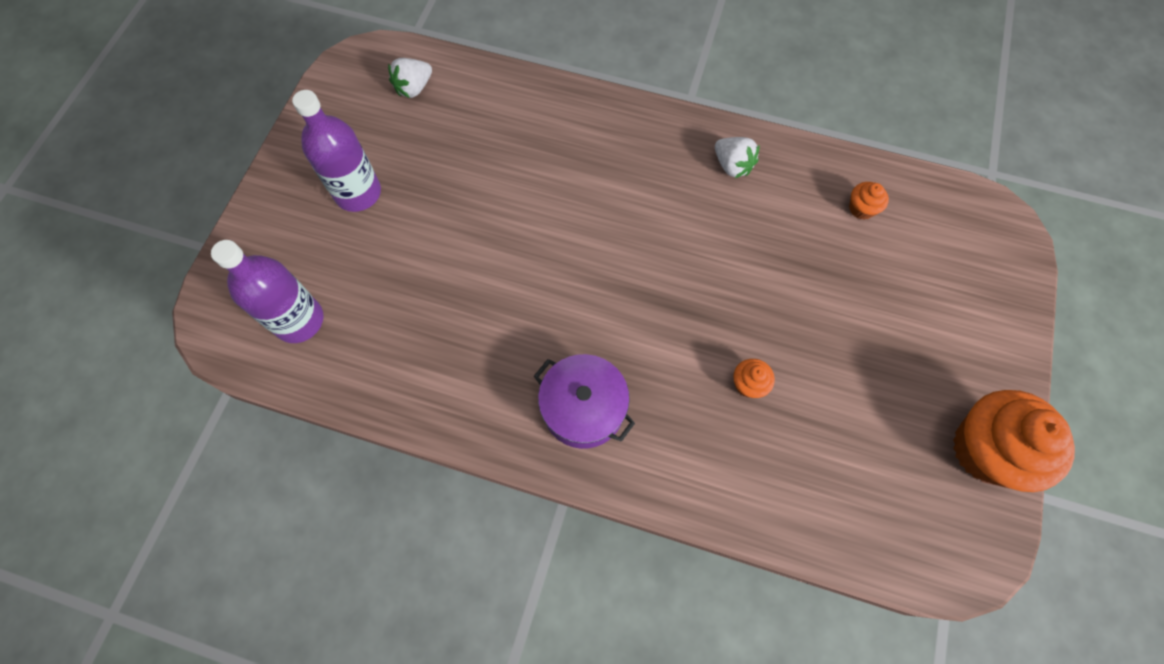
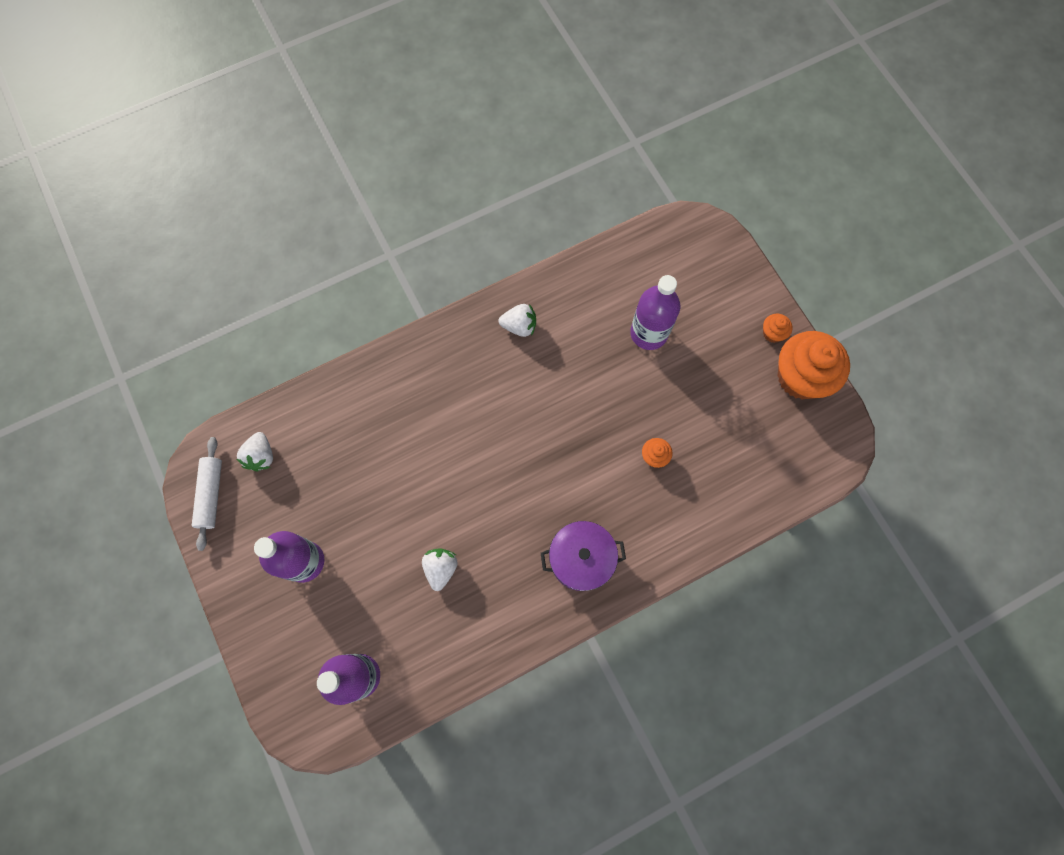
camera: 45 degrees left, 5 degrees up
orange cupcake [849,182,889,220] -> orange cupcake moved to [763,314,792,343]
none -> white rolling pin [192,437,222,551]
none -> white strawberry [422,548,458,591]
none -> purple bottle [630,275,680,350]

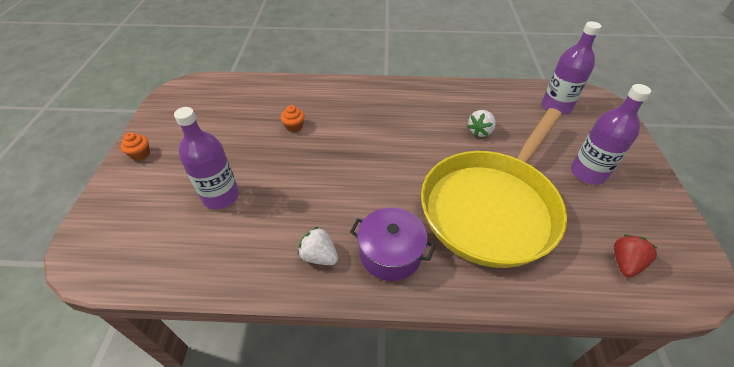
camera: 150 degrees left, 25 degrees down
white rolling pin [192,437,222,551] -> none
white strawberry [237,432,273,472] -> red strawberry [614,234,657,277]
purple pot [541,521,626,591] -> purple pot moved to [350,207,435,281]
orange cupcake [778,331,850,399] -> none
none -> yellow pan [421,108,567,268]

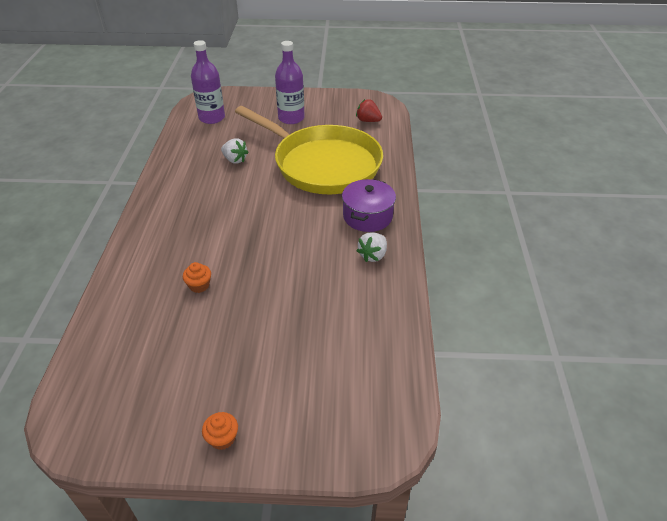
camera: 90 degrees left, 5 degrees down
purple bottle [174,107,239,209] -> none

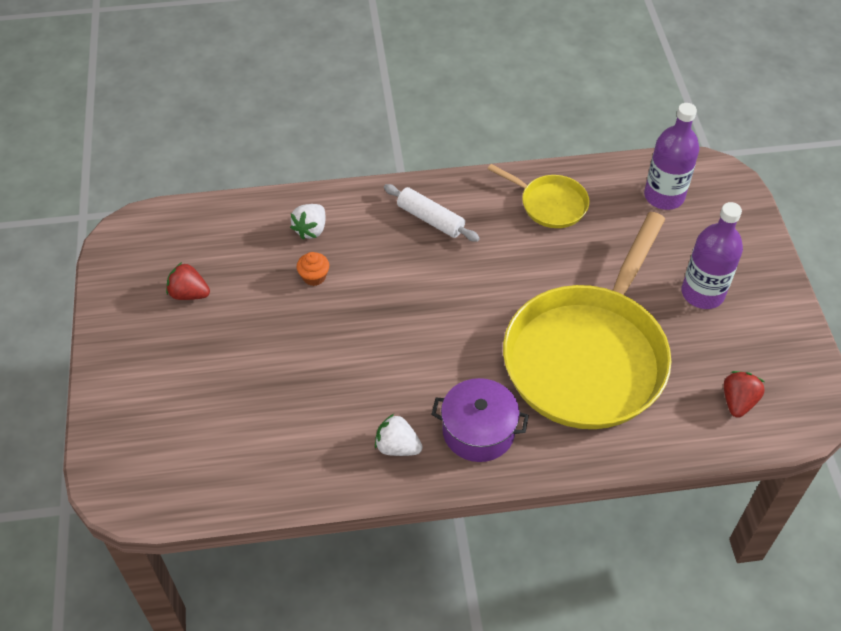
camera: 80 degrees right, 10 degrees up
orange cupcake [202,412,238,450] -> none
white strawberry [221,138,249,164] -> white strawberry moved to [290,204,325,240]
none -> red strawberry [166,262,210,300]
none -> white rolling pin [384,184,480,242]
none -> yellow pan [488,164,589,228]

